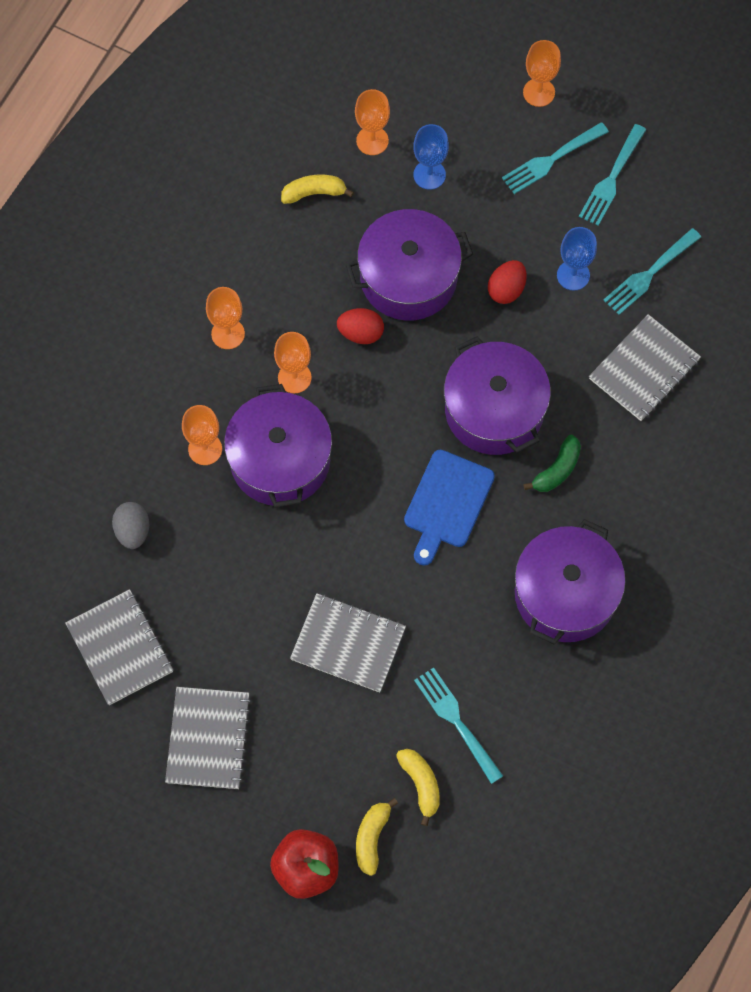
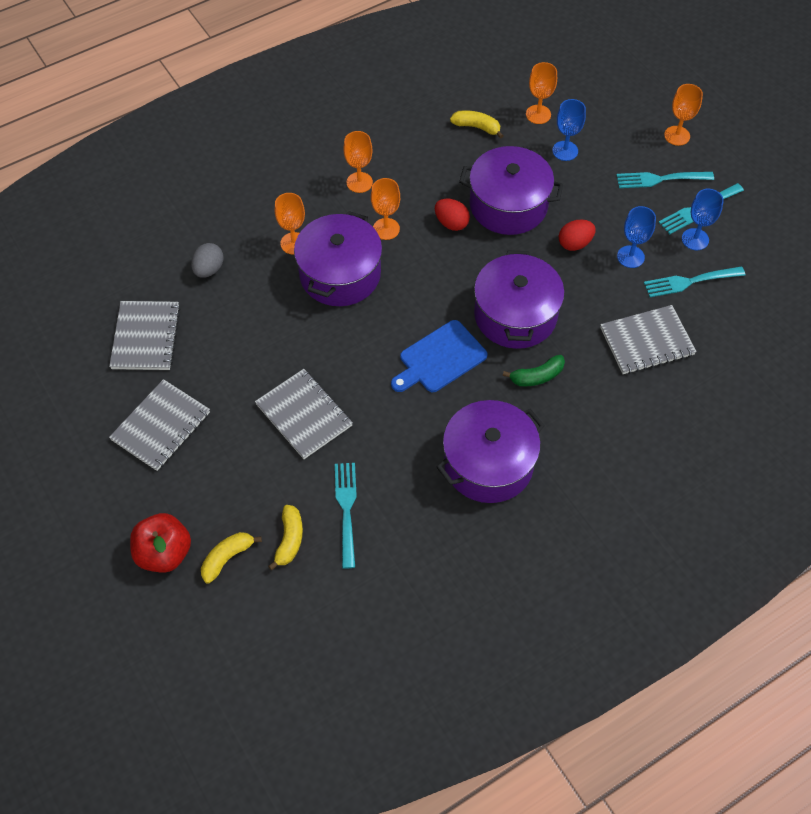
camera: 30 degrees right, 10 degrees down
none -> blue goblet [682,189,724,250]

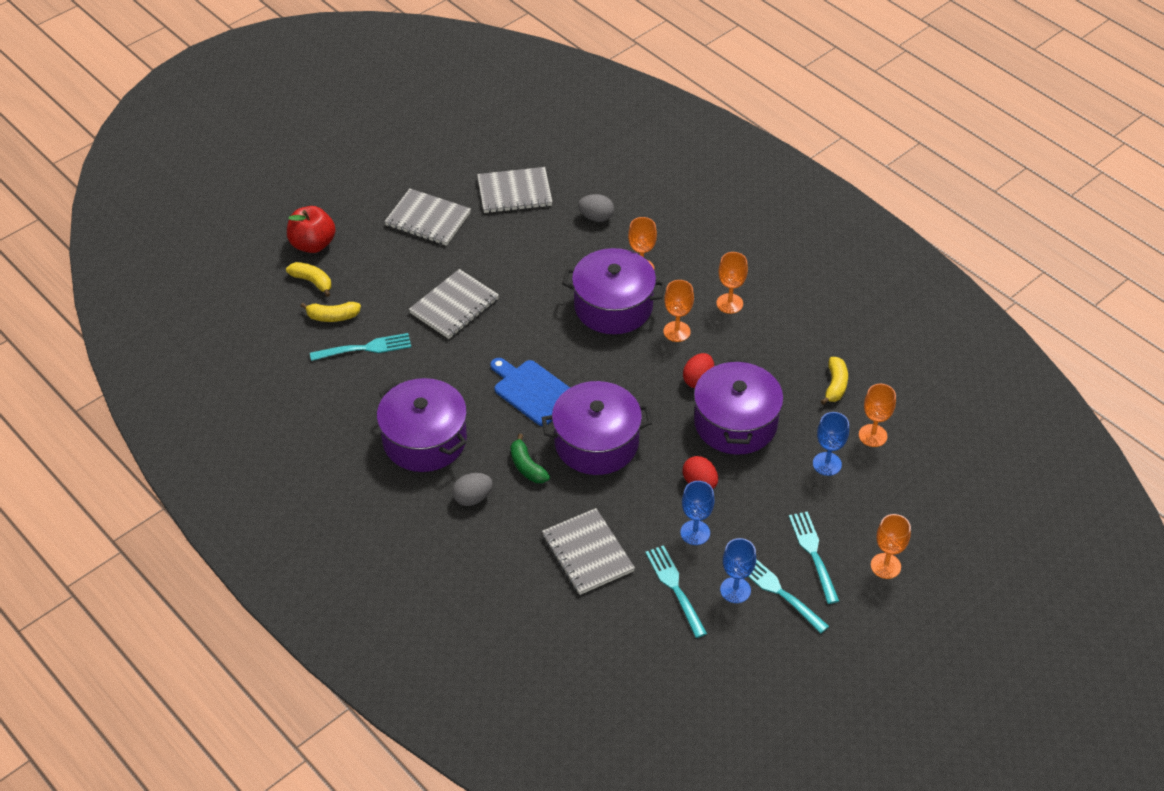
camera: 80 degrees right, 10 degrees down
none -> grey egg [452,473,493,506]

